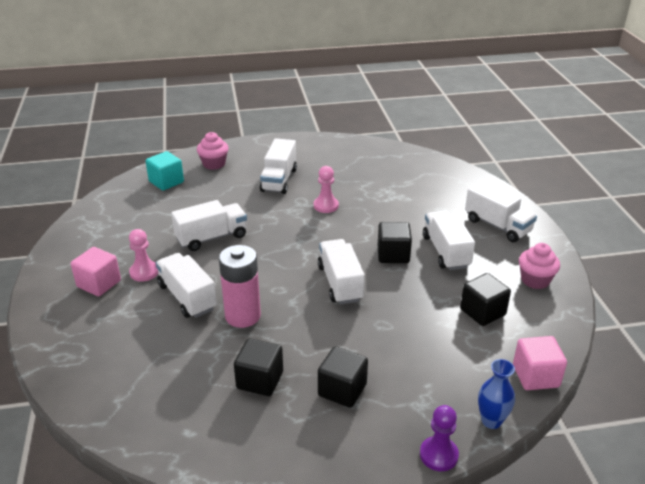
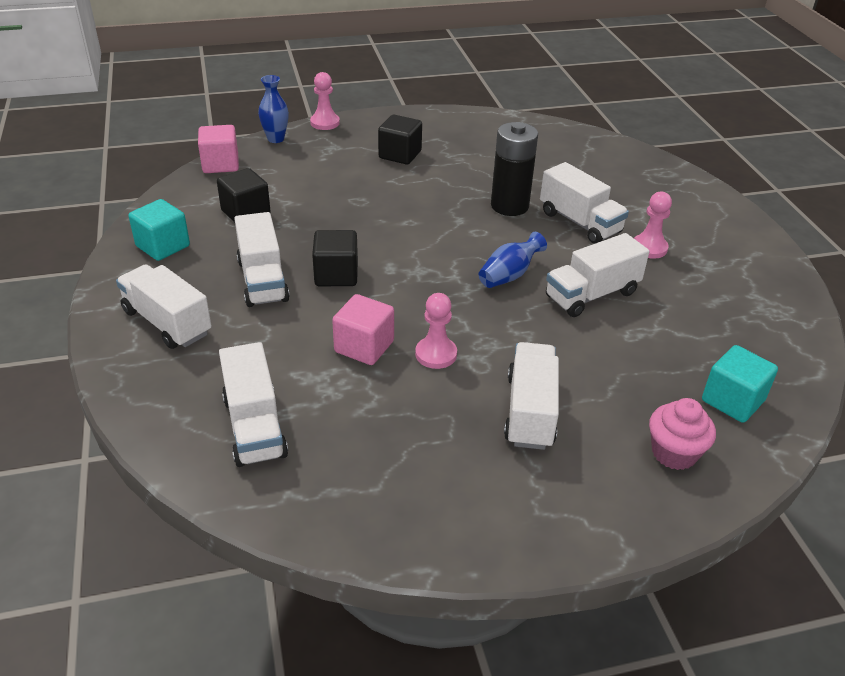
camera: 175 degrees right, 5 degrees up
pink cube [71,247,121,296] -> pink cube moved to [332,294,394,365]
pink battery [219,245,261,328] -> black battery [491,122,538,216]
black cube [234,338,283,396] -> none
white truck [318,239,365,304] -> white truck moved to [219,342,288,467]
purple pawn [420,405,459,471] -> pink pawn [310,72,340,130]
pink cupcake [519,243,560,289] -> turquoise cube [128,199,190,261]
none -> blue vase [479,232,547,288]

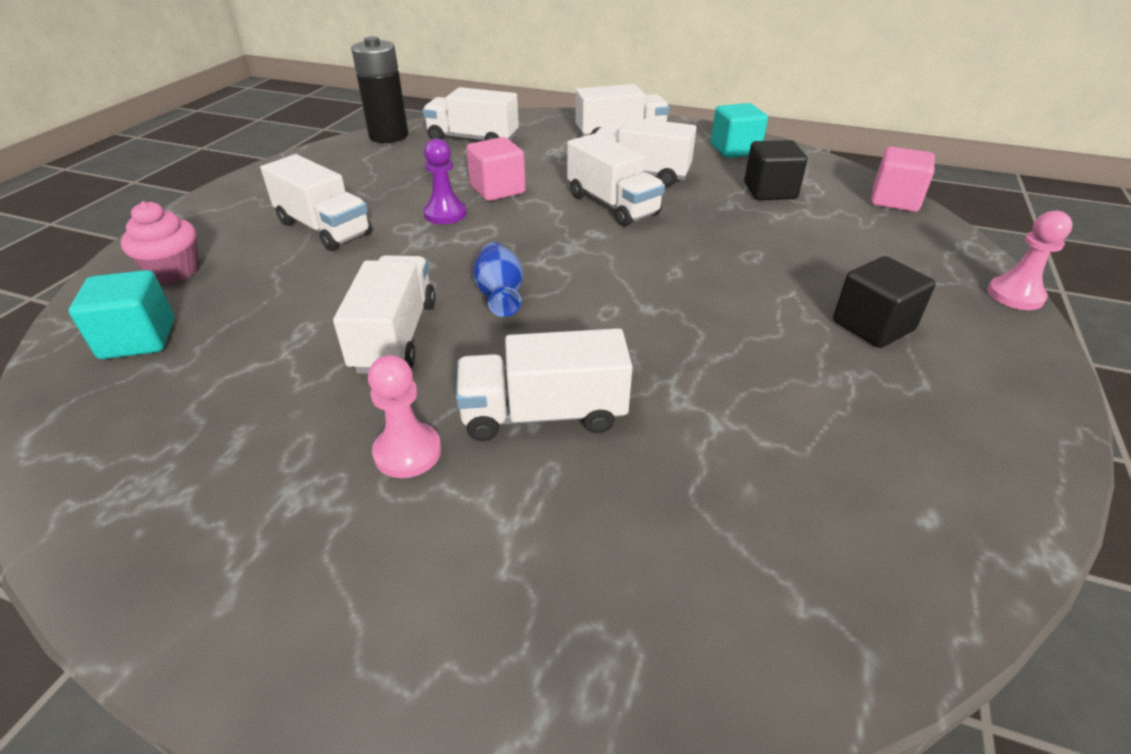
camera: 125 degrees right, 0 degrees up
blue vase [258,75,289,143] -> none
black cube [312,230,358,286] -> white truck [567,133,665,227]
pink pawn [415,293,457,369] -> purple pawn [424,138,467,224]
black battery [491,122,538,216] -> black battery moved to [351,36,408,143]

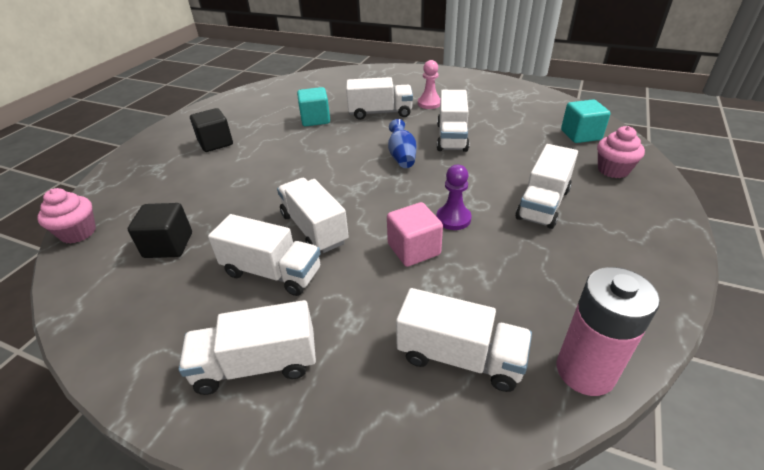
camera: 175 degrees left, 0 degrees up
white truck [260,154,372,251] -> white truck turned 105 degrees counterclockwise [516,144,578,229]
black battery [351,36,408,143] -> pink battery [557,267,660,396]
turquoise cube [711,103,768,158] -> turquoise cube moved to [297,87,330,126]
pink cube [871,147,935,212] -> pink cupcake [37,188,96,244]
pink pawn [987,211,1073,310] -> none

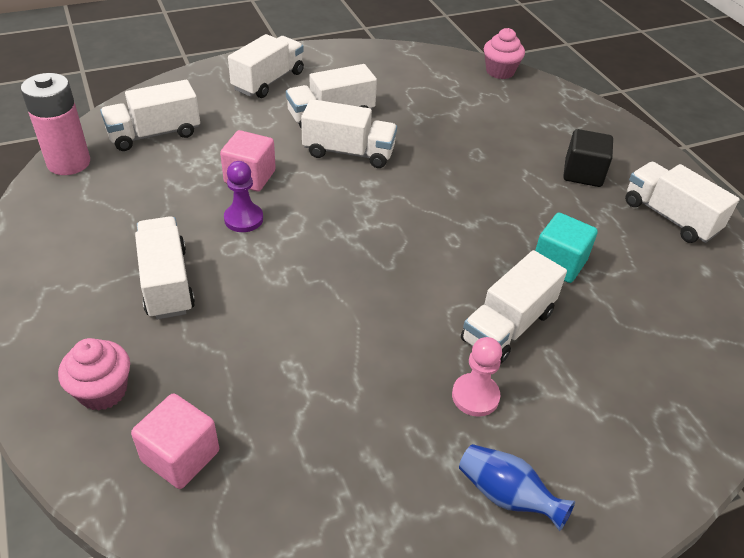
camera: 130 degrees right, 5 degrees up
black cube [128,203,192,258] -> none
blue vase [388,119,417,168] -> blue vase moved to [459,444,575,531]
white truck [437,90,469,152] -> white truck moved to [625,162,740,243]
turquoise cube [561,100,611,143] -> pink cube [131,393,219,489]

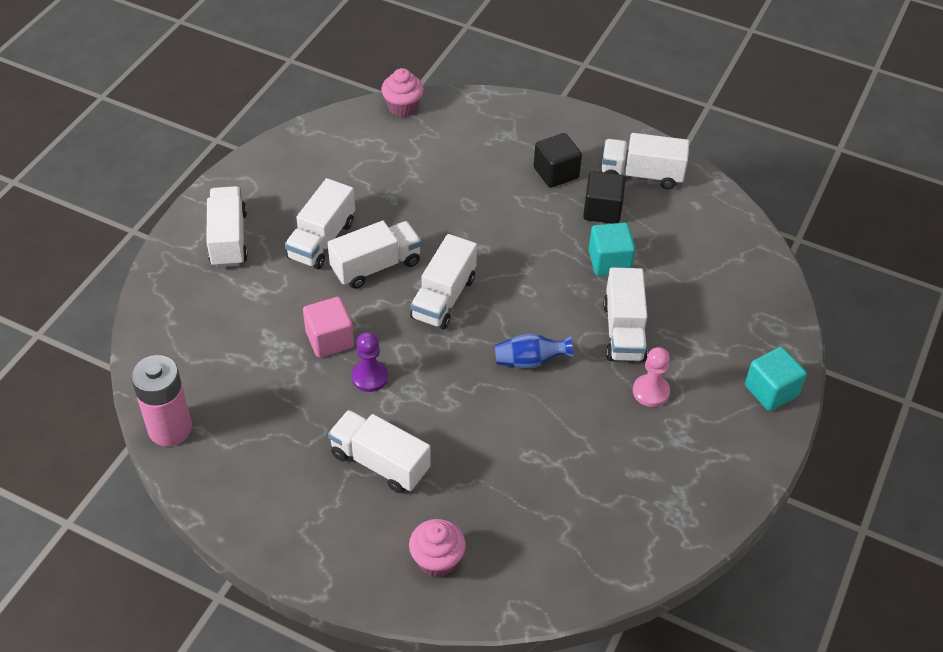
camera: 40 degrees left, 5 degrees up
white truck [100,80,200,151] -> white truck moved to [410,234,477,330]
pink cube [131,393,219,489] -> none
blue vase [459,444,575,531] -> blue vase moved to [495,333,573,369]
none -> black cube [583,171,626,224]
none -> turquoise cube [745,347,807,411]

